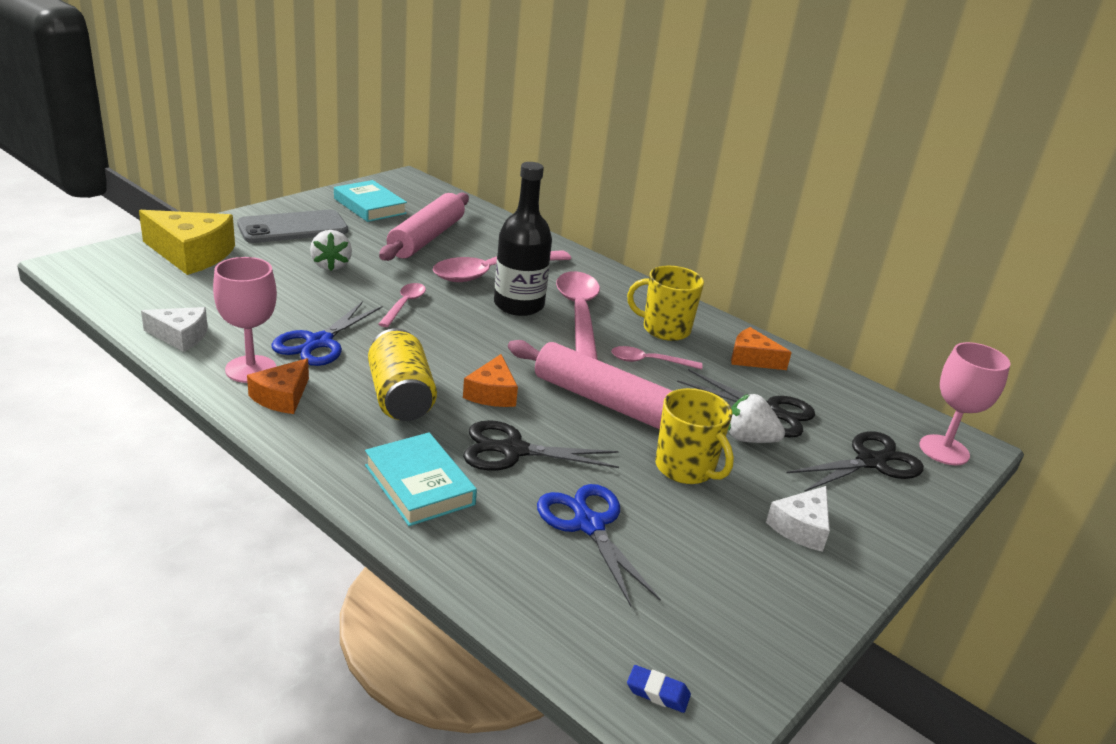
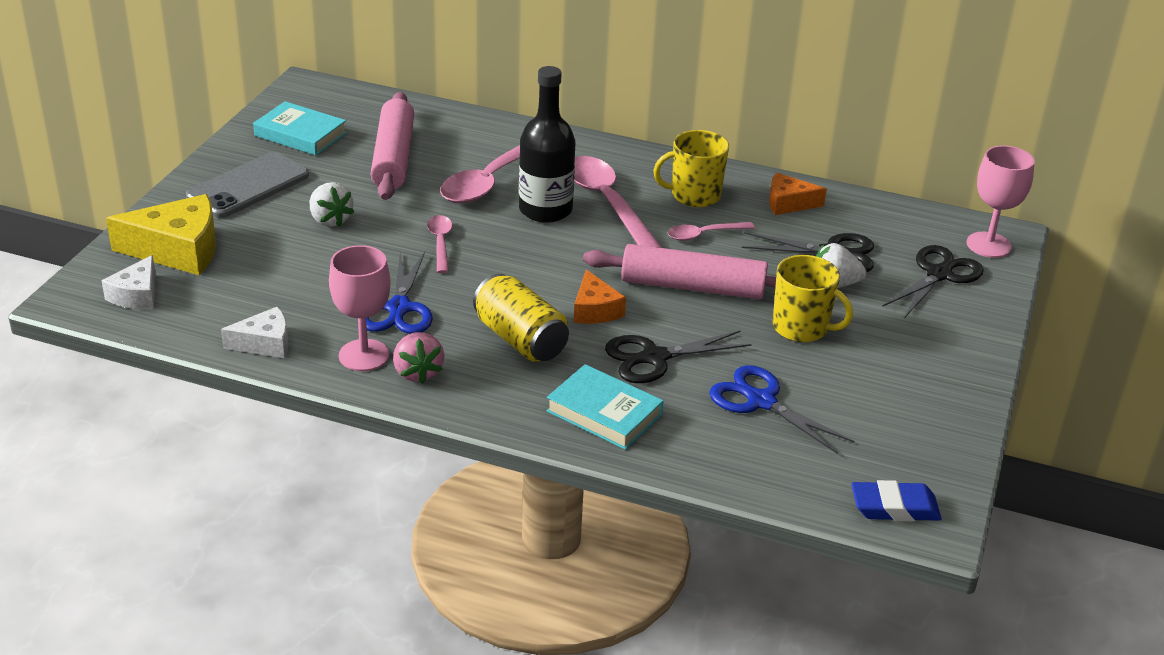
camera: 20 degrees left, 5 degrees up
orange cheese [247,358,309,414] -> pink strawberry [393,332,445,384]
blue eraser [627,665,691,713] -> blue eraser [851,480,941,522], size x1.77
white cheese [766,486,830,552] -> white cheese moved to [101,255,156,309]

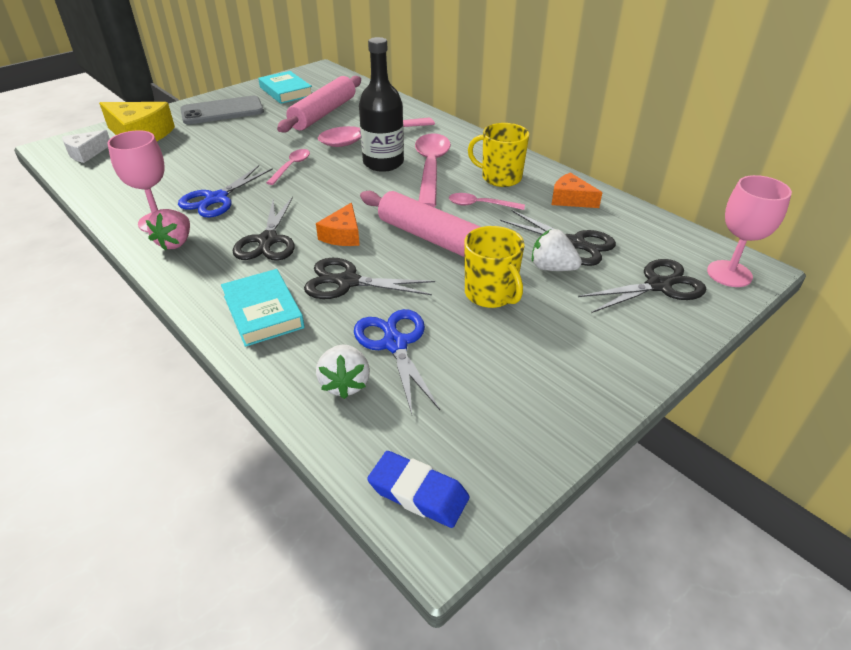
camera: 30 degrees right, 5 degrees up
white cheese [221,306,289,358] -> none
white strawberry [310,182,354,227] -> white strawberry moved to [316,344,370,399]
yellow can [473,274,569,362] -> black scissors [233,196,295,261]

